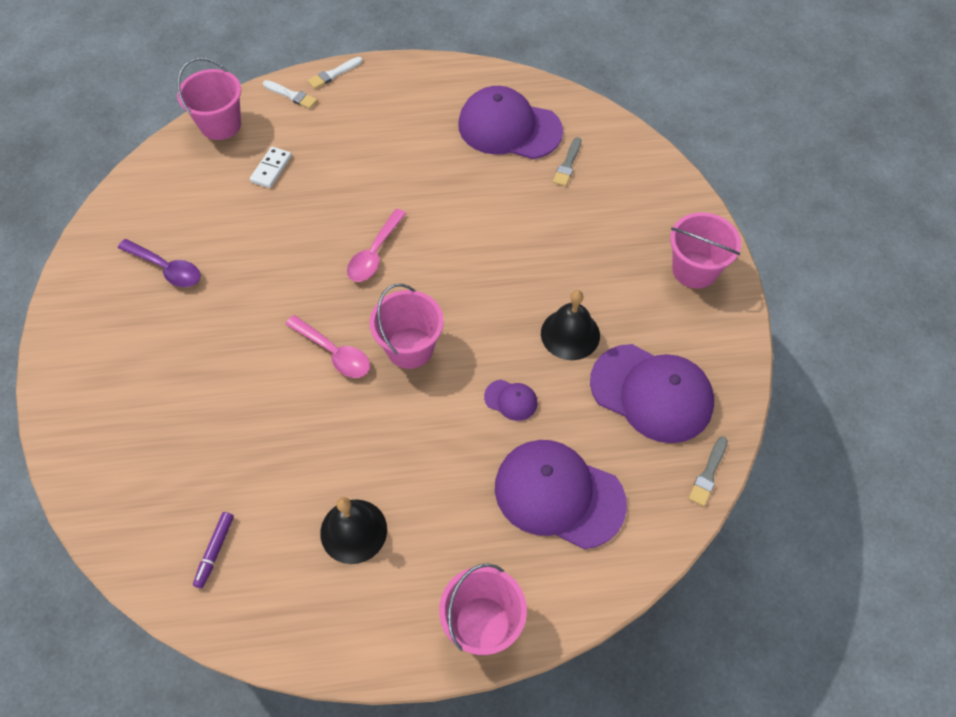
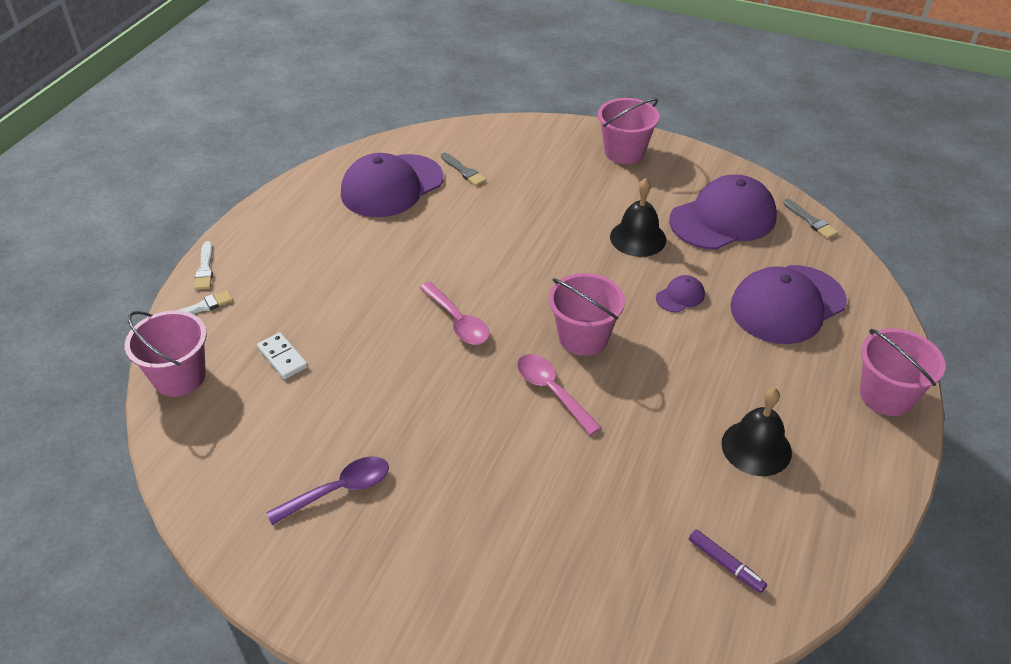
camera: 60 degrees left, 15 degrees down
pink spoon [285,315,370,378] -> pink spoon turned 105 degrees counterclockwise [517,354,602,435]

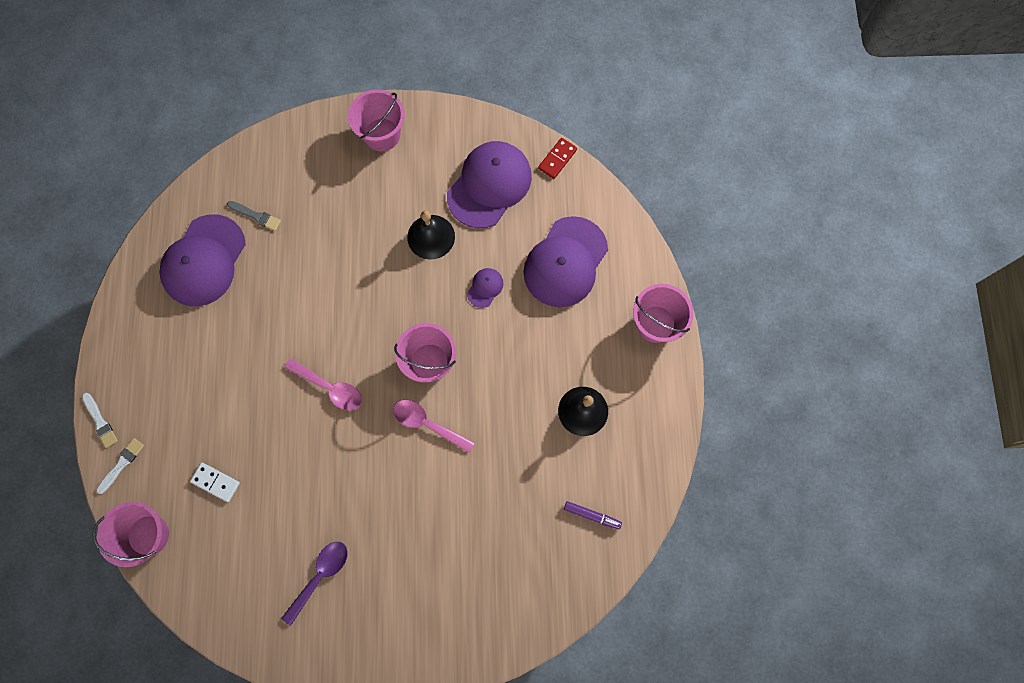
camera: 25 degrees left, 30 degrees up
grey brush [783,199,838,239] -> red domino [538,138,577,179]

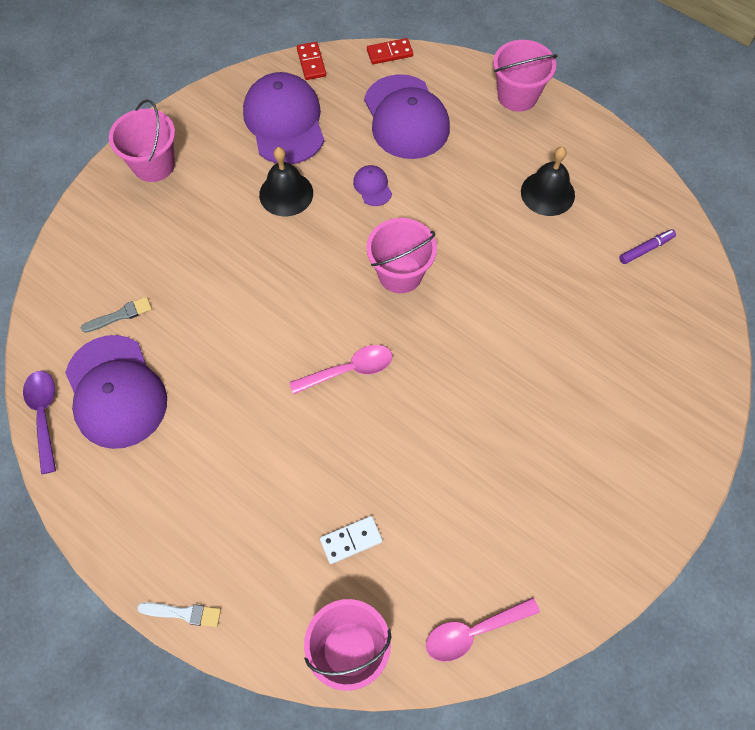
camera: 50 degrees left, 10 degrees down
white brush [96,438,144,494] -> none
purple spoon [281,542,348,626] -> purple spoon moved to [23,371,56,474]
pink spoon [393,400,475,453] -> pink spoon moved to [426,598,540,662]
none -> red domino [367,38,413,64]

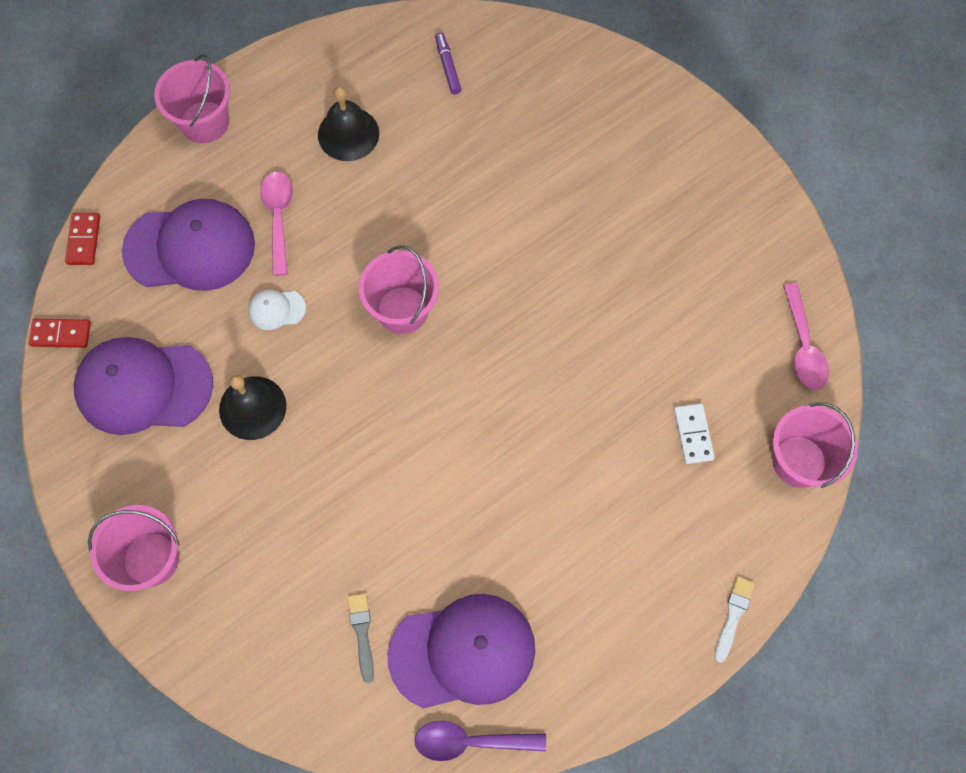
camera: 75 degrees left, 5 degrees up
pink spoon [289,345,392,394] -> pink spoon moved to [260,172,293,276]
purple cap [353,165,392,206] -> white cap [248,290,306,330]

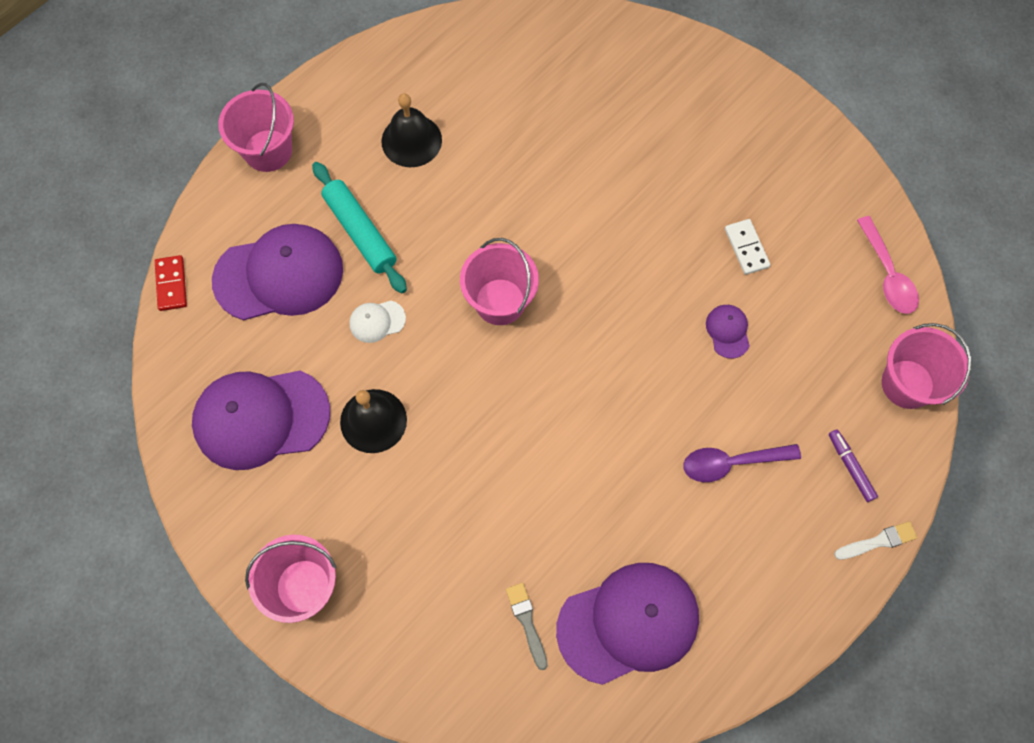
camera: 10 degrees left, 0 degrees up
red domino [29,319,91,348] -> none
pink spoon [260,172,293,276] -> turquoise rolling pin [312,162,407,293]
purple spoon [414,721,546,761] -> purple spoon moved to [683,444,801,482]
purple marker [435,33,461,94] -> purple marker moved to [829,429,878,502]
white domino [674,403,715,464] -> white domino moved to [725,219,770,275]
white brush [715,577,755,663] -> white brush turned 60 degrees clockwise [834,521,917,560]
none -> purple cap [706,305,750,359]

